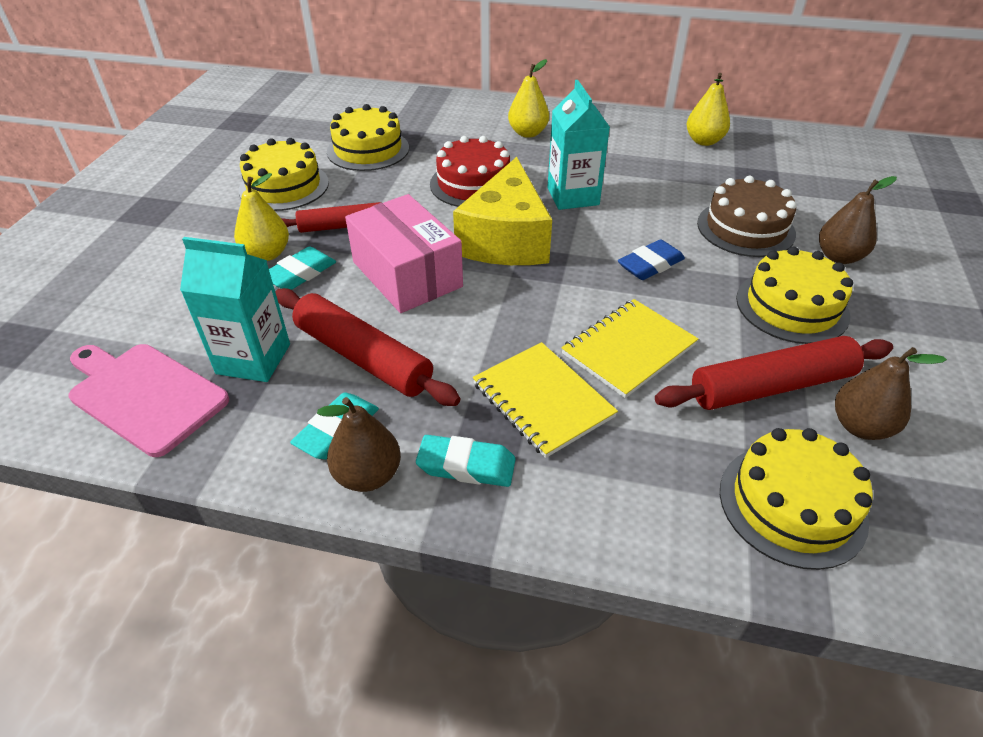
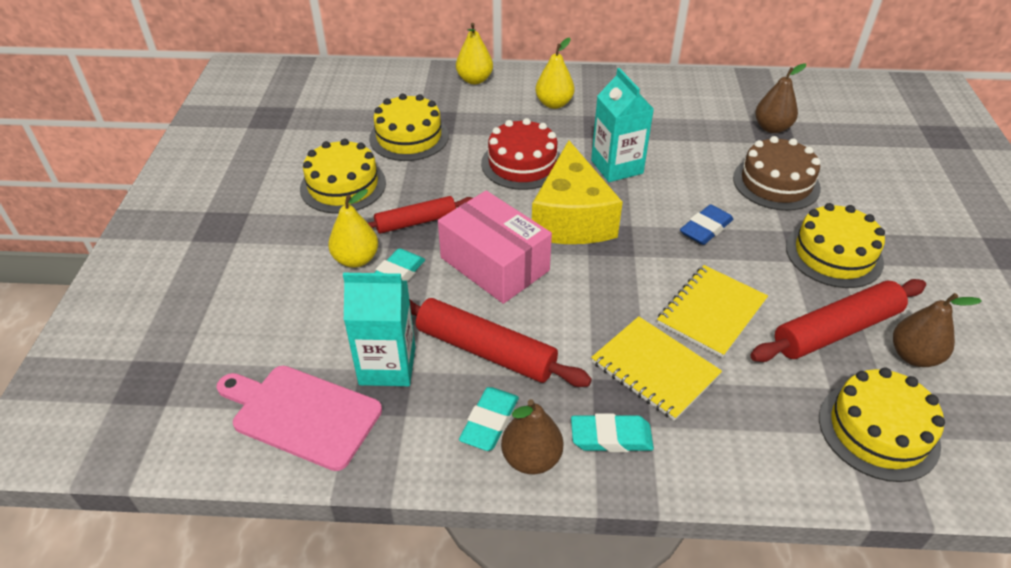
camera: 10 degrees left, 0 degrees up
yellow pear [686,73,730,146] -> yellow pear moved to [456,23,493,84]
brown pear [819,176,897,264] -> brown pear moved to [755,63,806,133]

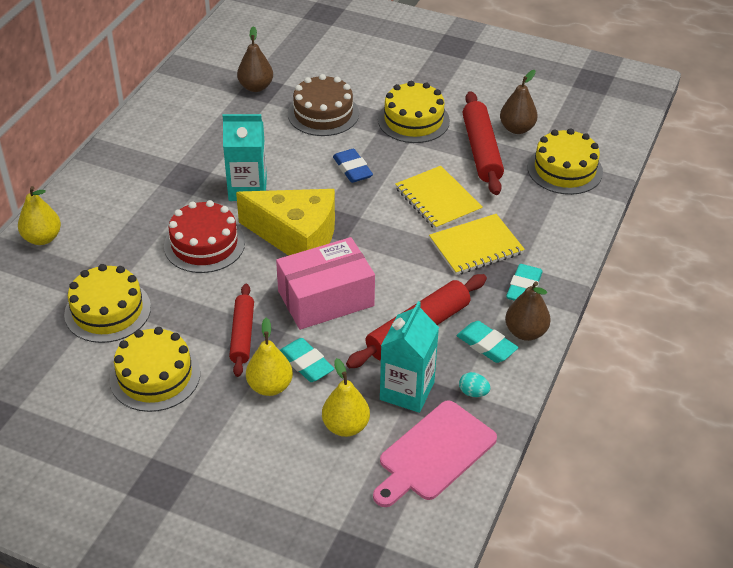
camera: 70 degrees left, 0 degrees up
yellow pear [535,38,575,109] -> yellow pear moved to [322,358,370,437]
none -> turquoise egg [459,372,490,397]

